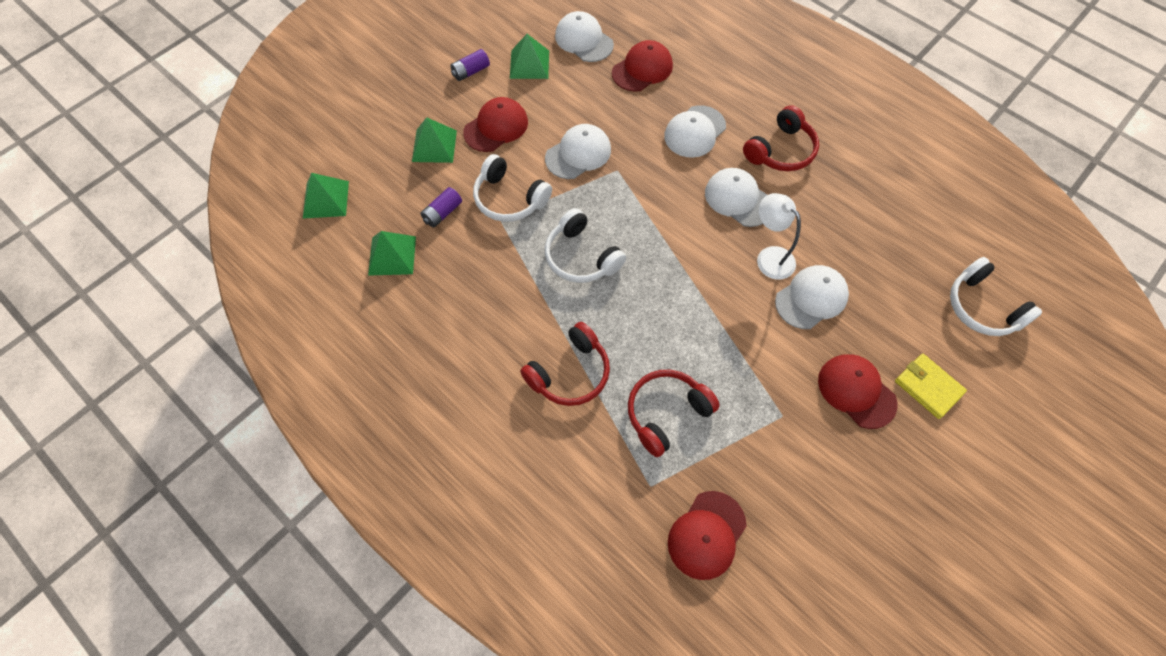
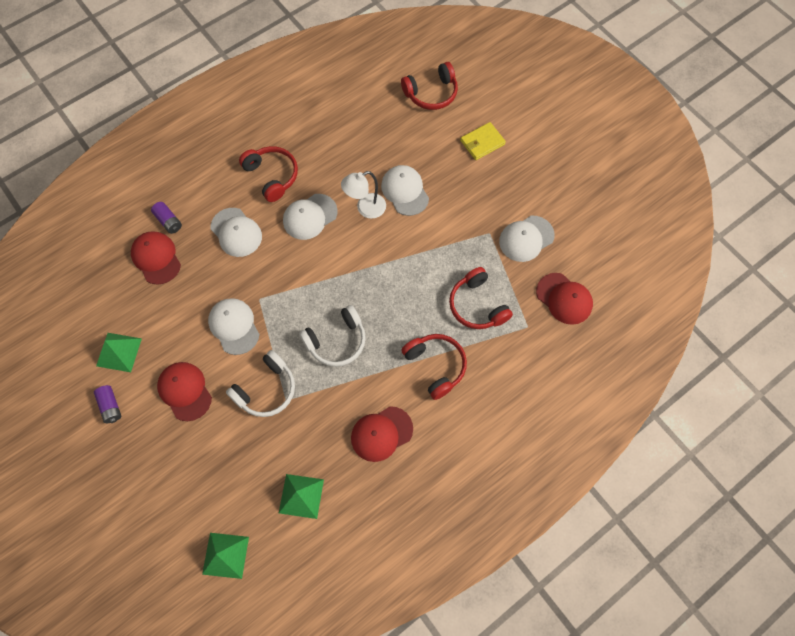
camera: 80 degrees left, 5 degrees up
green pyramid [412,117,457,163] -> none
purple battery [420,187,462,228] -> purple battery moved to [151,202,182,234]
white cap [555,11,614,62] -> white cap moved to [499,216,555,262]
red cap [818,354,897,429] -> red cap moved to [351,406,413,462]
white headphones [950,257,1042,336] -> red headphones [401,62,458,110]

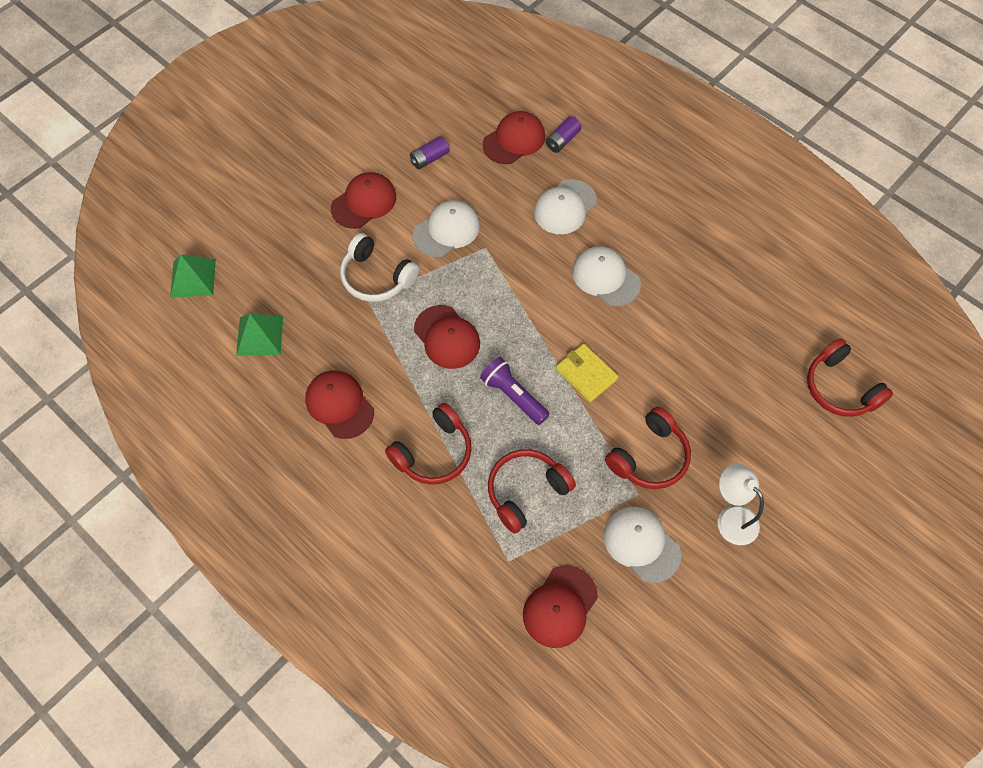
camera: 80 degrees right, 5 degrees down
purple battery [94,385,122,423] -> purple battery moved to [410,136,450,169]
green pyramid [96,333,142,372] -> none
red headphones [239,146,298,202] -> red headphones moved to [605,407,691,489]
white headphones [299,305,366,367] -> red cap [414,305,480,369]
white lamp [341,171,386,219] -> white lamp moved to [718,464,764,545]
white cap [381,165,429,216] -> none
yellow wallet [460,122,506,160] -> yellow wallet moved to [556,344,618,402]
none -> purple flashlight [480,357,550,425]

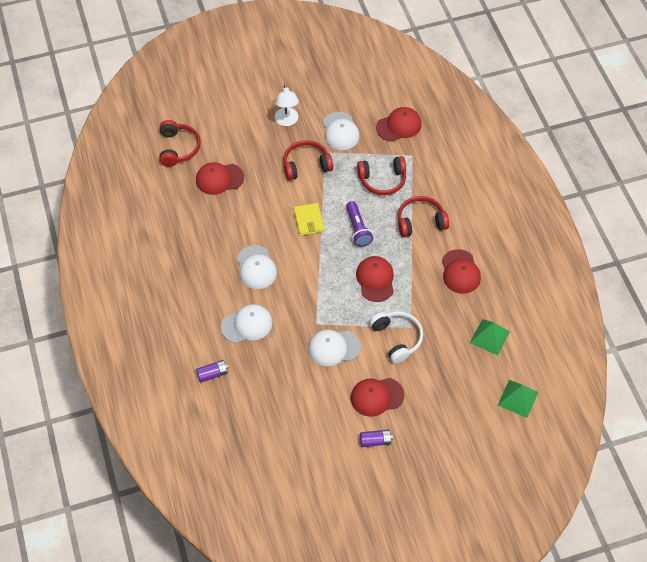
camera: 150 degrees left, 5 degrees down
purple battery [410,136,450,169] -> purple battery moved to [360,430,393,447]
red cap [483,111,545,164] -> red cap moved to [196,162,244,195]

